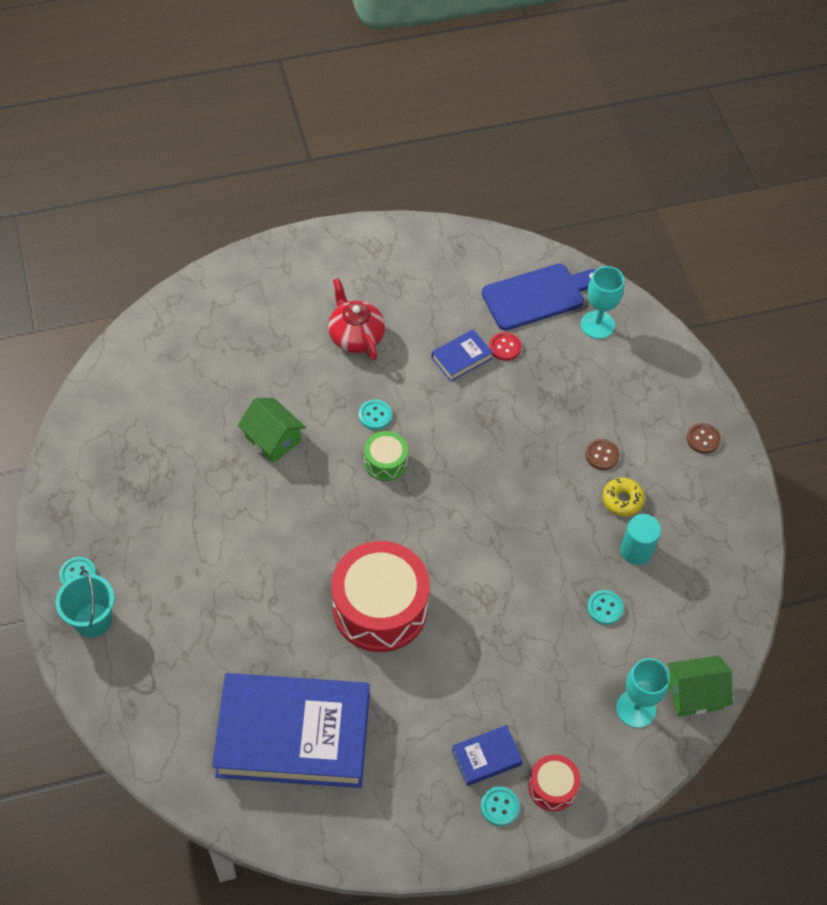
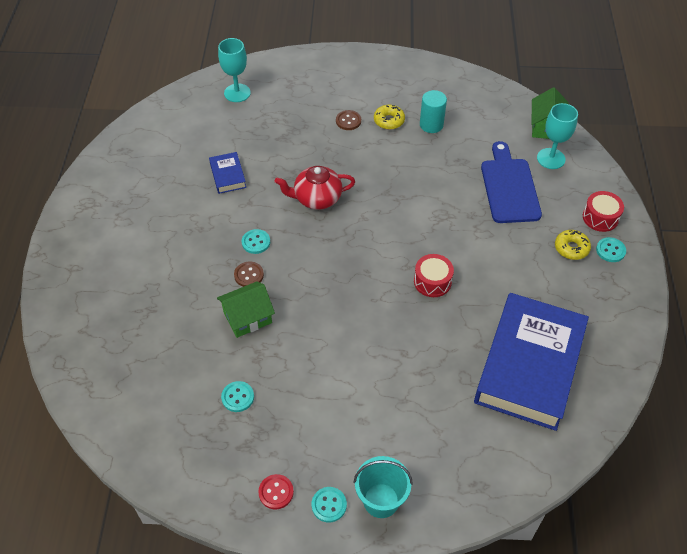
camera: 70 degrees left, 5 degrees down
red teapot [328,278,385,360] -> red teapot moved to [275,166,355,210]
red drum [332,541,430,652] -> red drum [414,254,454,297], size x0.48
green drum [364,431,408,481] -> none
blue book [452,725,523,786] -> yellow donut [555,230,591,260]
blue cutting board [482,264,596,331] -> blue cutting board moved to [481,141,542,223]
red button [489,332,522,361] -> red button moved to [258,474,294,509]
turquoise button [587,590,624,625] -> turquoise button moved to [221,381,254,412]
brown button [687,423,721,454] -> brown button moved to [234,262,264,287]

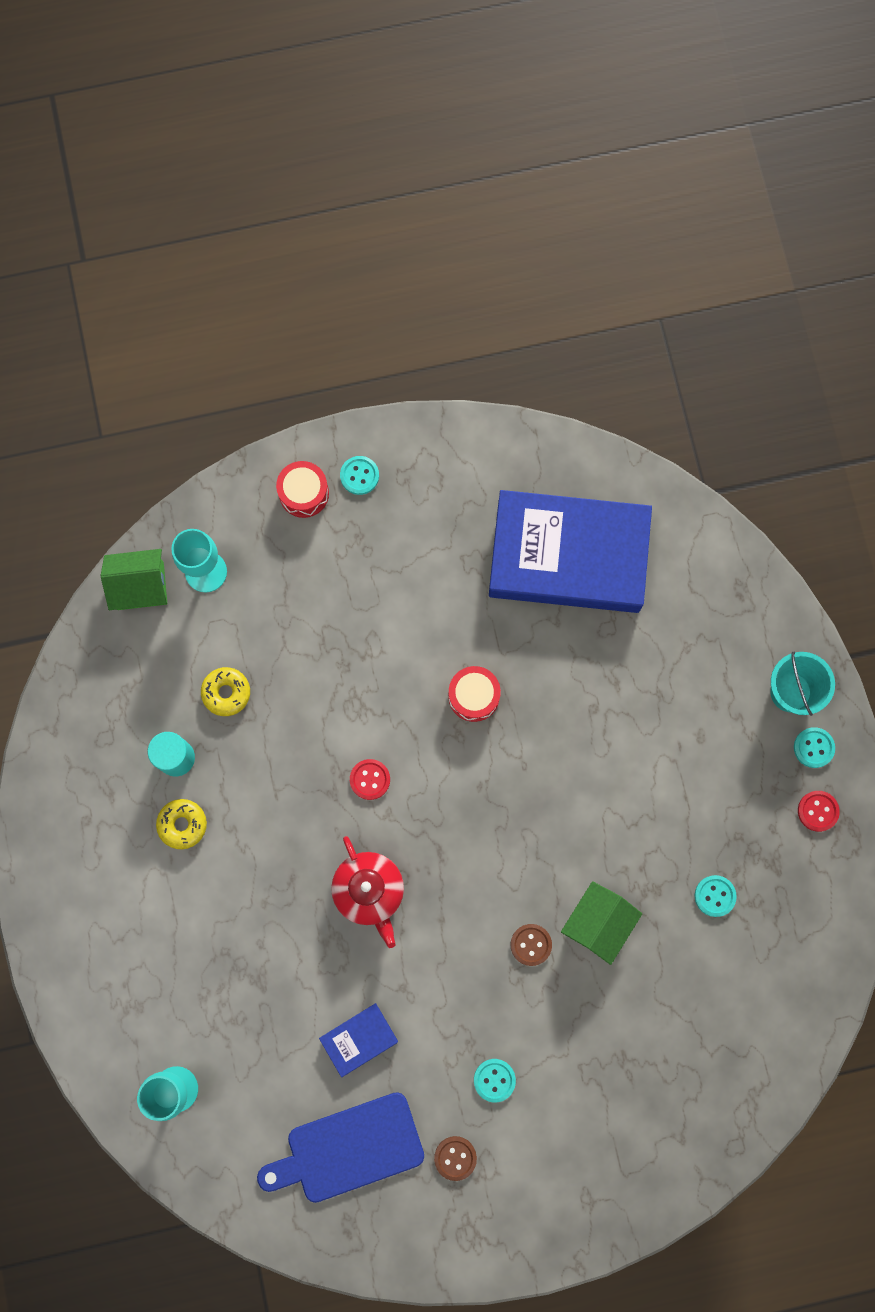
camera: 105 degrees left, 25 degrees up
green house [217,281,275,338] -> green house turned 75 degrees clockwise [561,881,642,965]
turquoise button [242,229,270,254] -> turquoise button moved to [474,1059,516,1102]
brown button [336,110,361,130] -> brown button moved to [434,1136,477,1181]
blue cutting board [481,141,542,223] -> blue cutting board moved to [257,1092,424,1203]
yellow donut [555,230,591,260] -> yellow donut moved to [201,667,250,716]
none -> red button [350,759,390,800]

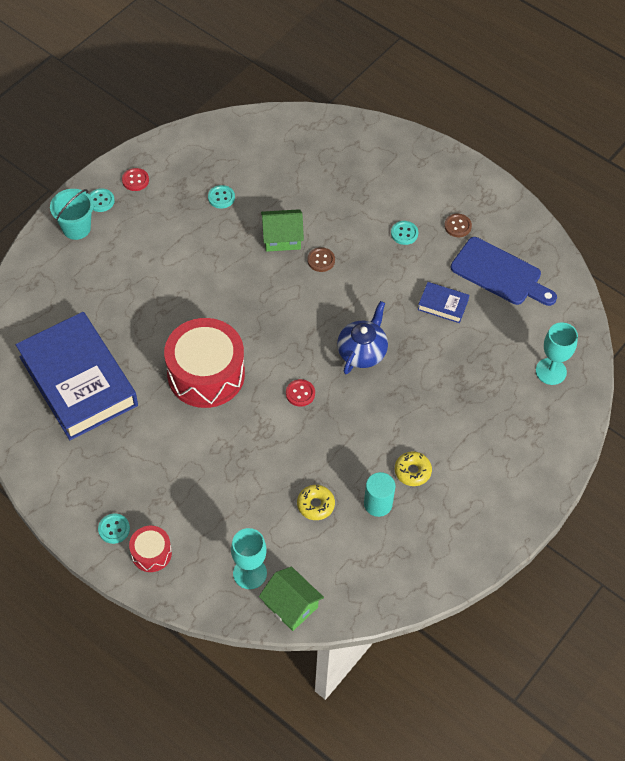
camera: 130 degrees left, 20 degrees down
red teapot [331,836,404,948] -> blue teapot [337,301,388,374]
red drum [448,666,501,722] -> red drum [164,318,245,408], size x2.07

